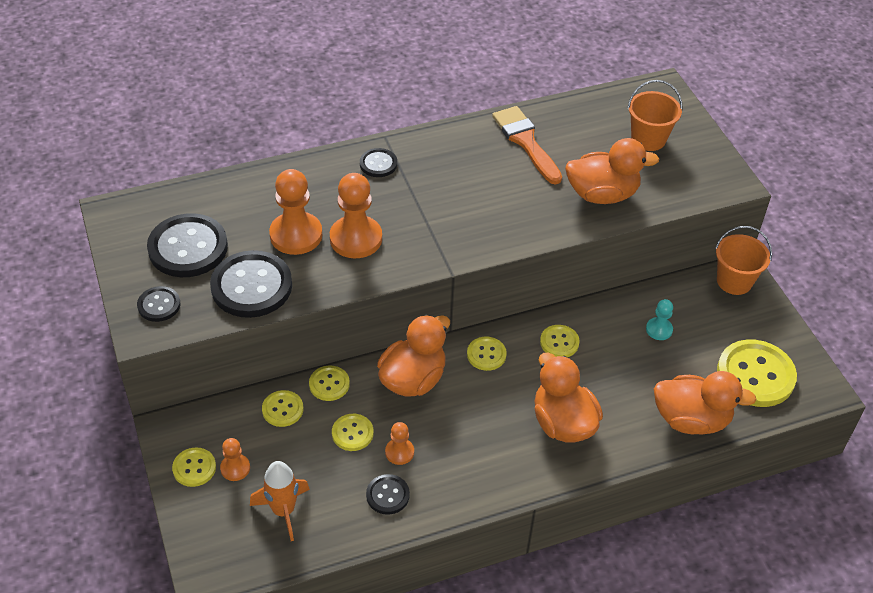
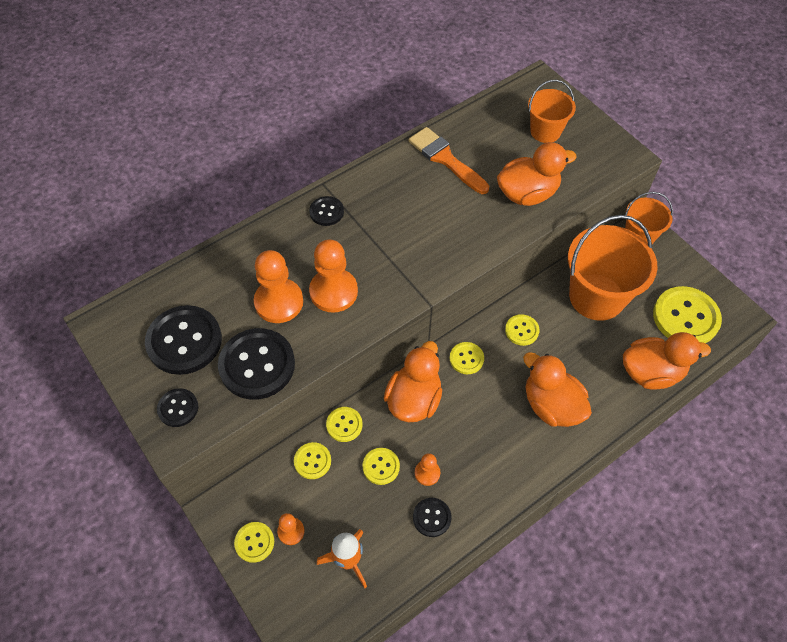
camera: 15 degrees left, 10 degrees up
turquoise pawn [646,299,673,340] -> orange bucket [568,215,658,321]

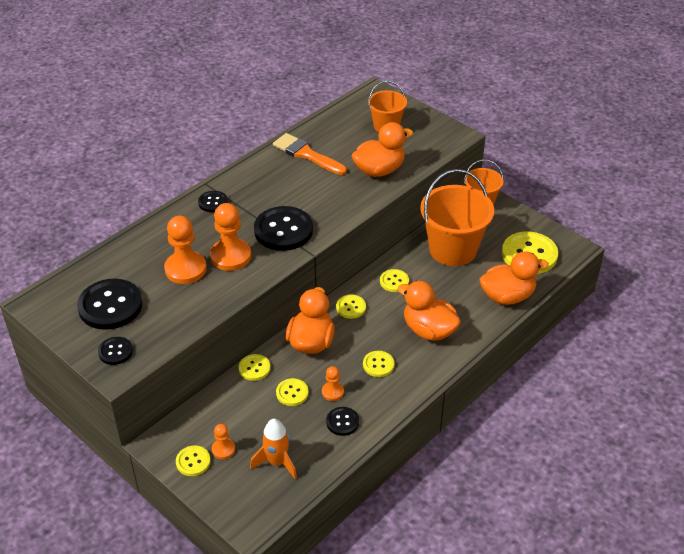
camera: 10 degrees left, 15 degrees down
black button [218,328,295,400] -> black button moved to [254,206,313,251]
yellow button [294,442,331,479] -> yellow button moved to [363,351,395,377]

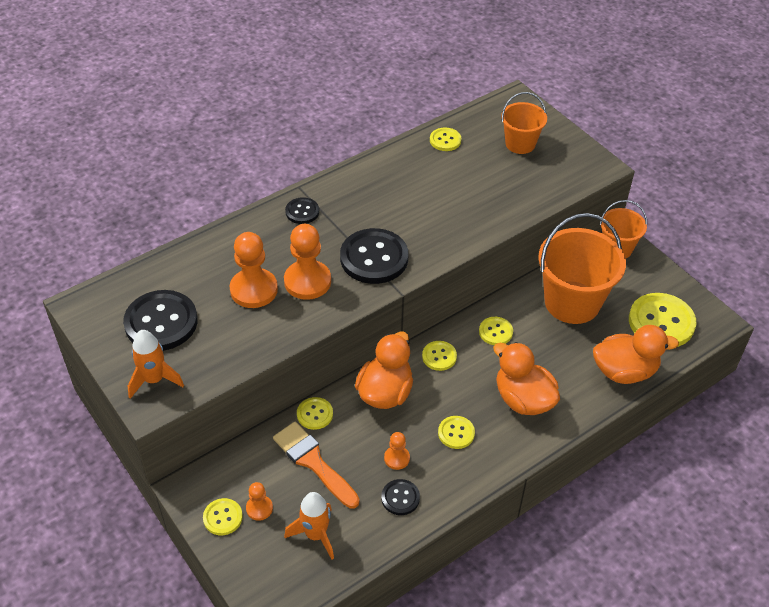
camera: 10 degrees right, 5 degrees up
black button [98,337,133,365] -> orange rocket [128,330,184,399]
orange brush [273,133,347,175] -> orange brush moved to [273,422,360,509]
yellow button [276,378,309,406] -> yellow button moved to [430,127,461,151]
orange duck [352,122,413,177] -> none

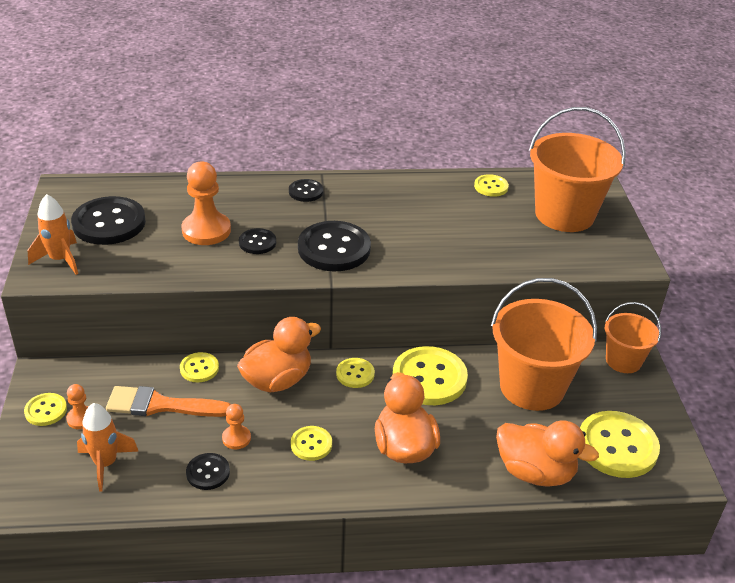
camera: 30 degrees right, 10 degrees down
orange brush [273,422,360,509] -> orange brush turned 75 degrees counterclockwise [106,386,231,417]
orange pawn [284,224,331,300] -> black button [239,228,276,254]
yellow button [479,317,513,345] -> yellow button [392,346,468,405], size x1.94
orange bucket [501,92,547,154] -> orange bucket [529,107,626,232], size x1.77

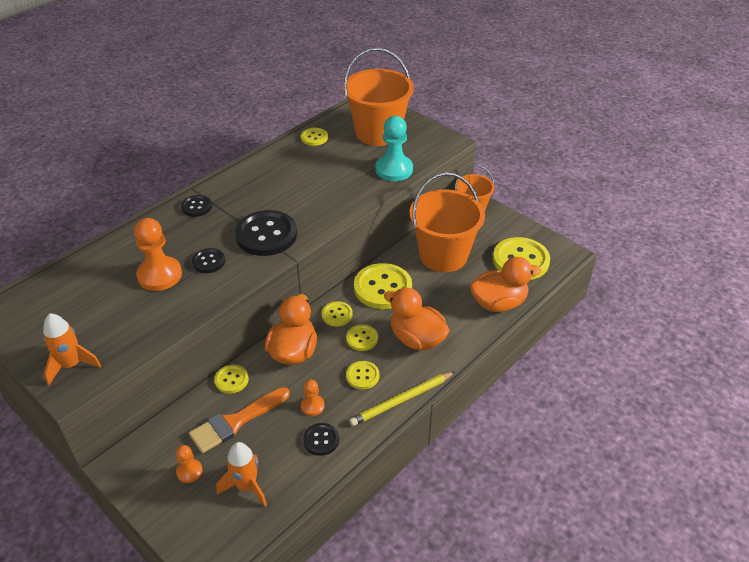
camera: 40 degrees left, 5 degrees up
yellow button [24,393,67,426] -> yellow button moved to [346,324,378,351]
black button [71,196,146,245] -> none
none -> yellow pencil [349,372,455,426]
none -> turquoise pawn [375,116,413,181]

